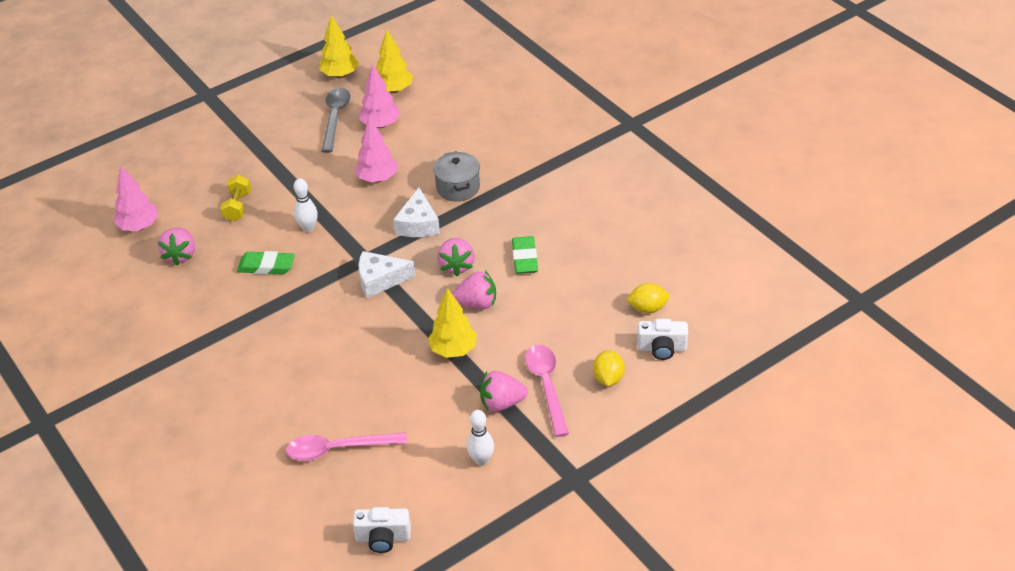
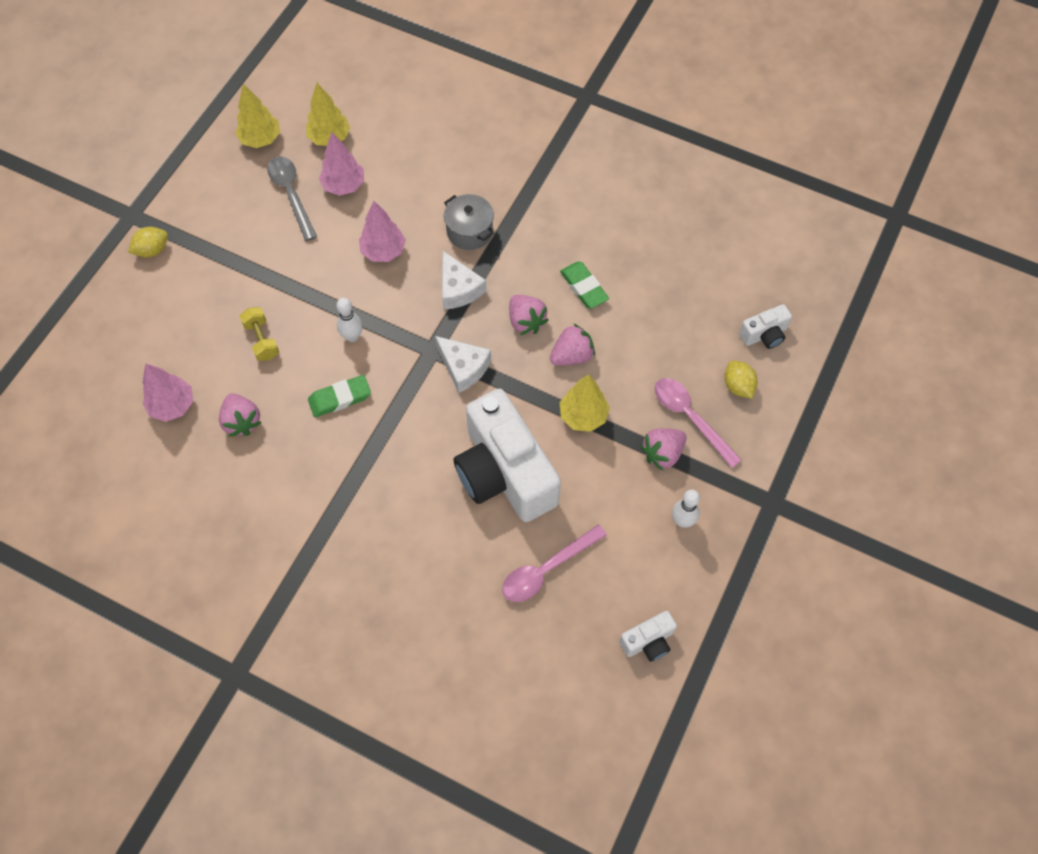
camera: 30 degrees left, 20 degrees up
white cheese [358,251,416,298] -> white cheese turned 105 degrees counterclockwise [435,336,491,393]
yellow lemon [626,283,670,313] -> yellow lemon moved to [128,227,168,258]
none -> white camera [454,389,561,522]

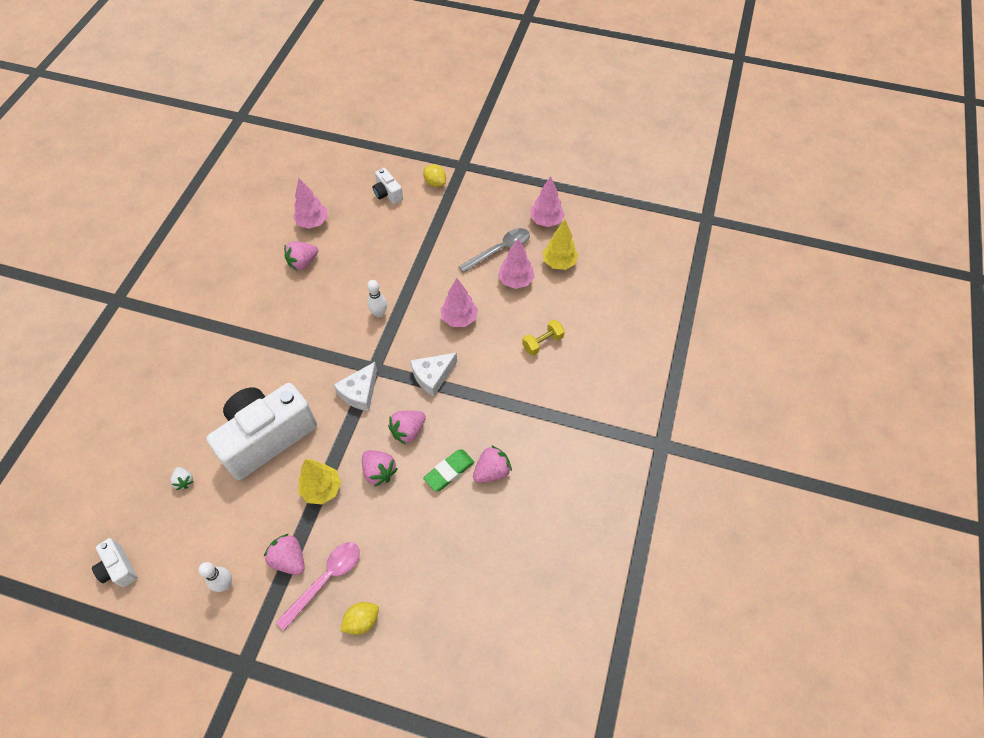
camera: 80 degrees right, 5 degrees down
yellow tree [235,84,280,148] -> pink tree [530,176,565,227]
yellow dumbbell [239,307,279,361] -> yellow dumbbell moved to [522,319,565,356]
green eraser [308,375,371,417] -> none
grey pot [444,194,494,250] -> none
pink spoon [502,524,607,602] -> white strawberry [170,467,194,490]
white camera [739,304,792,349] -> white camera moved to [373,168,403,204]
none -> pink strawberry [473,445,512,483]

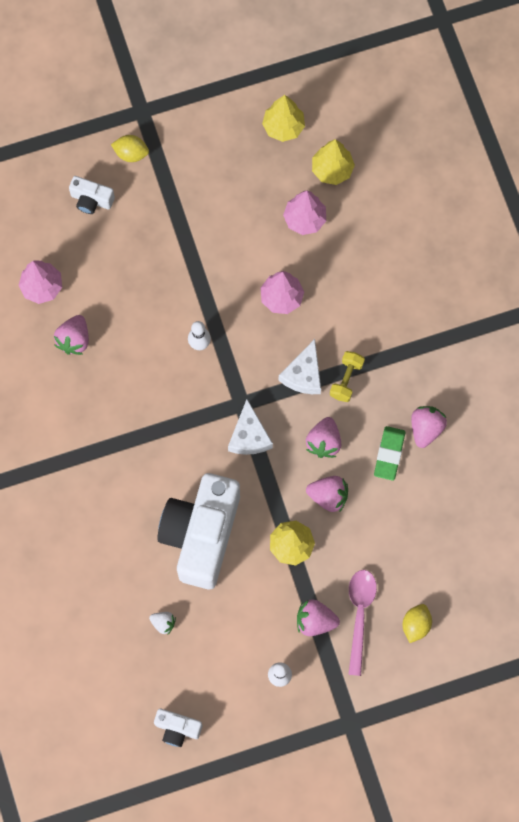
camera: 35 degrees left, 15 degrees up
grey spoon [458,228,530,273] -> none
yellow dumbbell [522,319,565,356] -> yellow dumbbell moved to [330,351,365,402]
pink tree [530,176,565,227] -> yellow tree [262,95,305,142]

